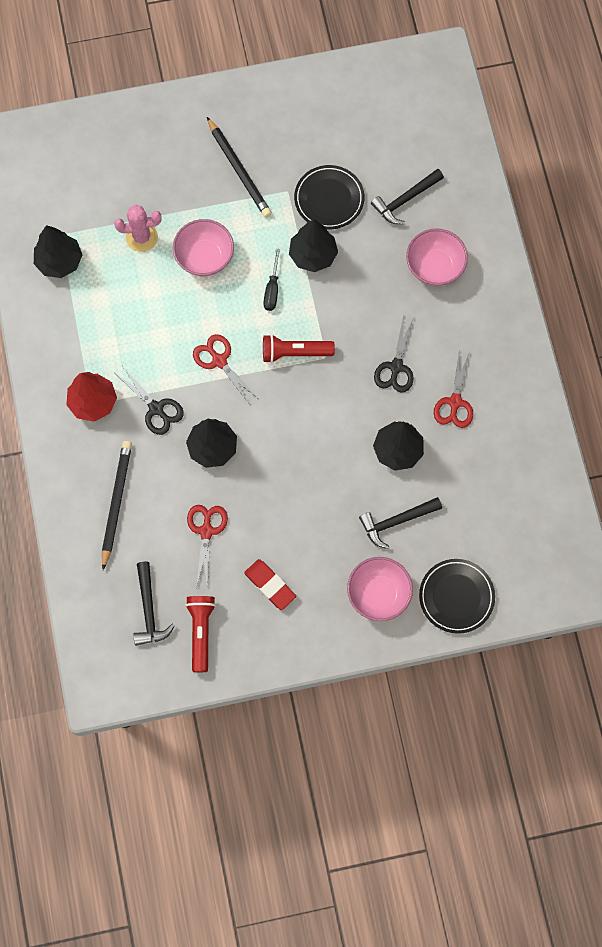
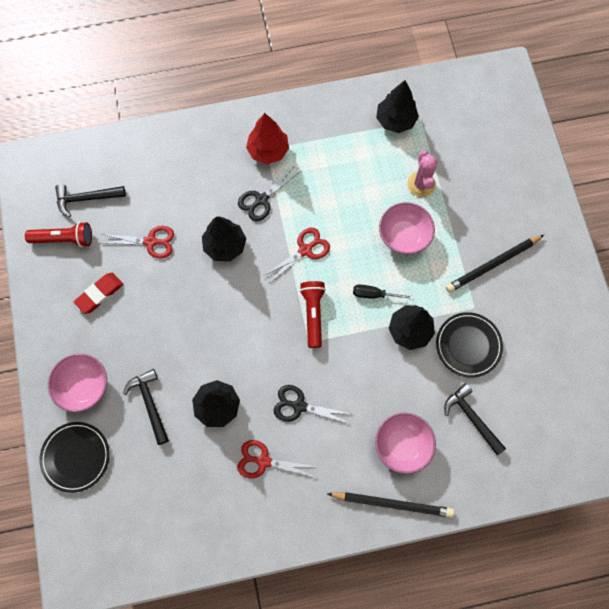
camera: 90 degrees right, 0 degrees up
black pencil [102,441,132,570] -> black pencil moved to [327,492,454,518]

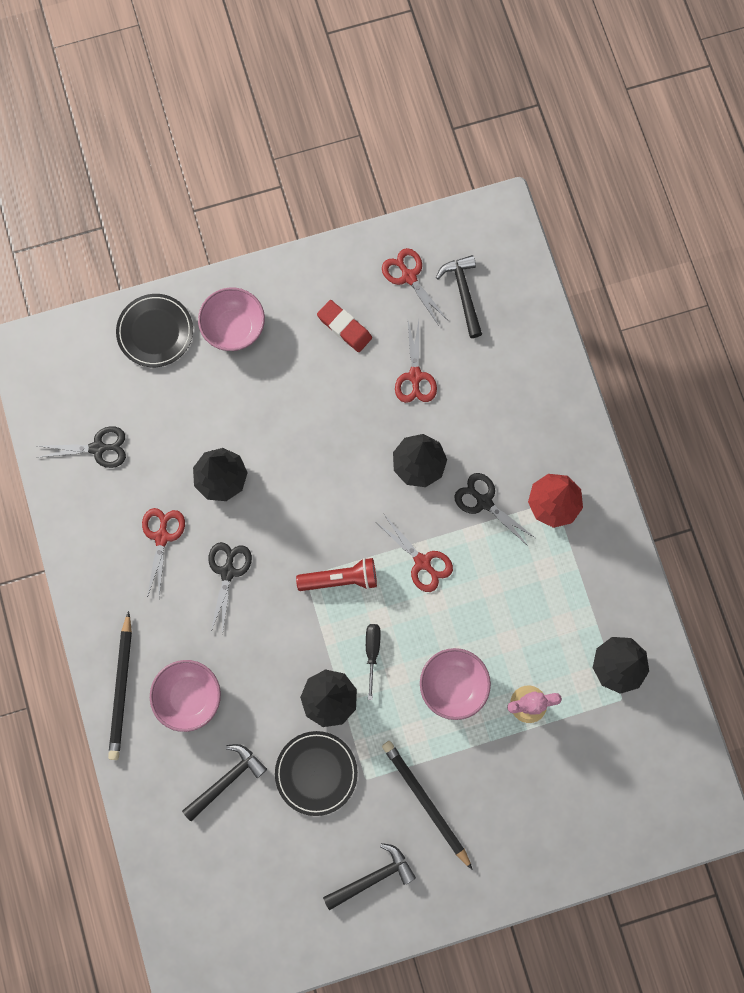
camera: 85 degrees right, 5 degrees up
red flashlight [25,222,92,247] -> red scissors [382,248,448,326]
black hammer [123,369,169,445] -> black hammer moved to [323,843,416,910]
none -> black scissors [36,426,126,468]

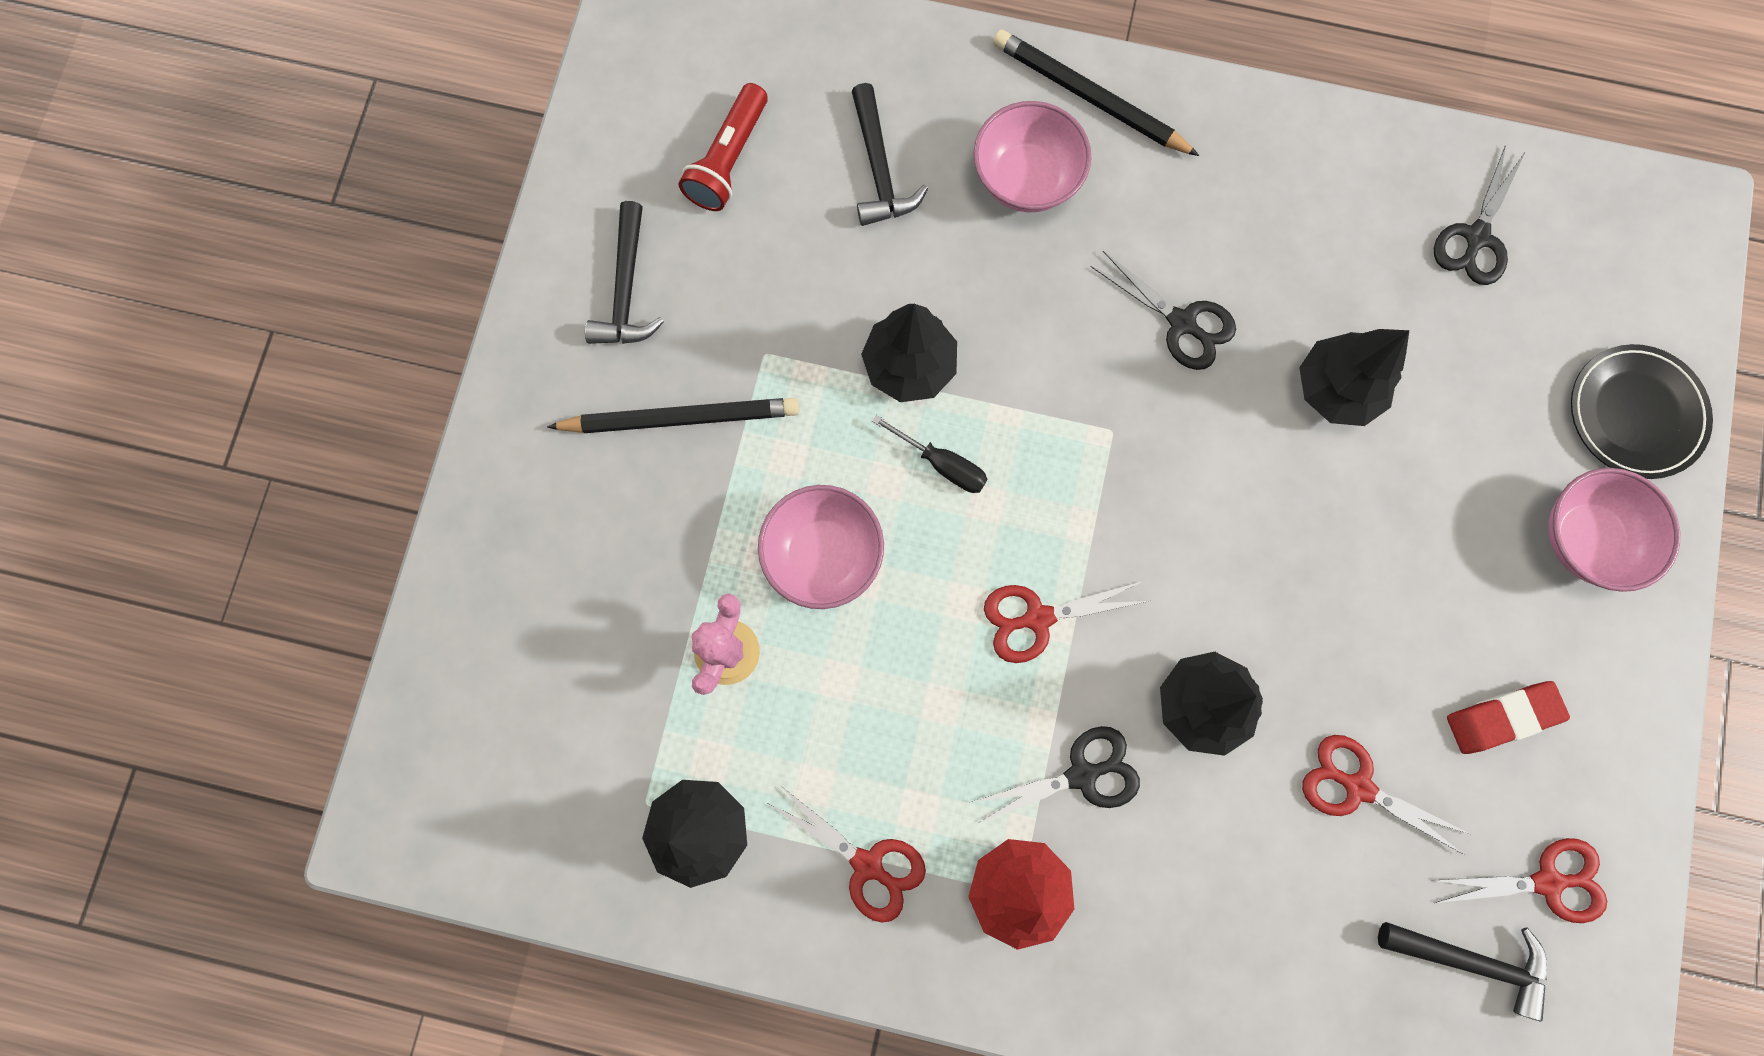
camera: 120 degrees right, 0 degrees up
red scissors [142,508,185,598] -> red scissors moved to [767,785,926,923]
black plate [275,731,358,816] -> none
red flashlight [296,558,377,591] -> red flashlight moved to [679,83,768,211]

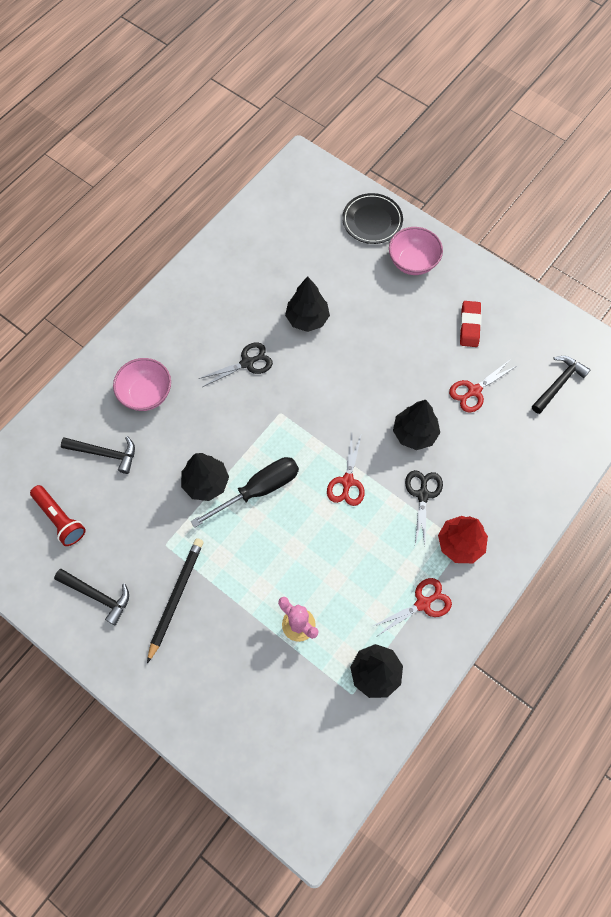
camera: 65 degrees left, 10 degrees down
pink bowl [758,485,884,609] -> none
black screwdriver [872,415,988,493] -> black screwdriver [191,457,299,528], size x1.84
black pencil [993,30,1200,156] -> none
red scissors [1432,838,1607,923] -> none
black scissors [1434,145,1525,285] -> none

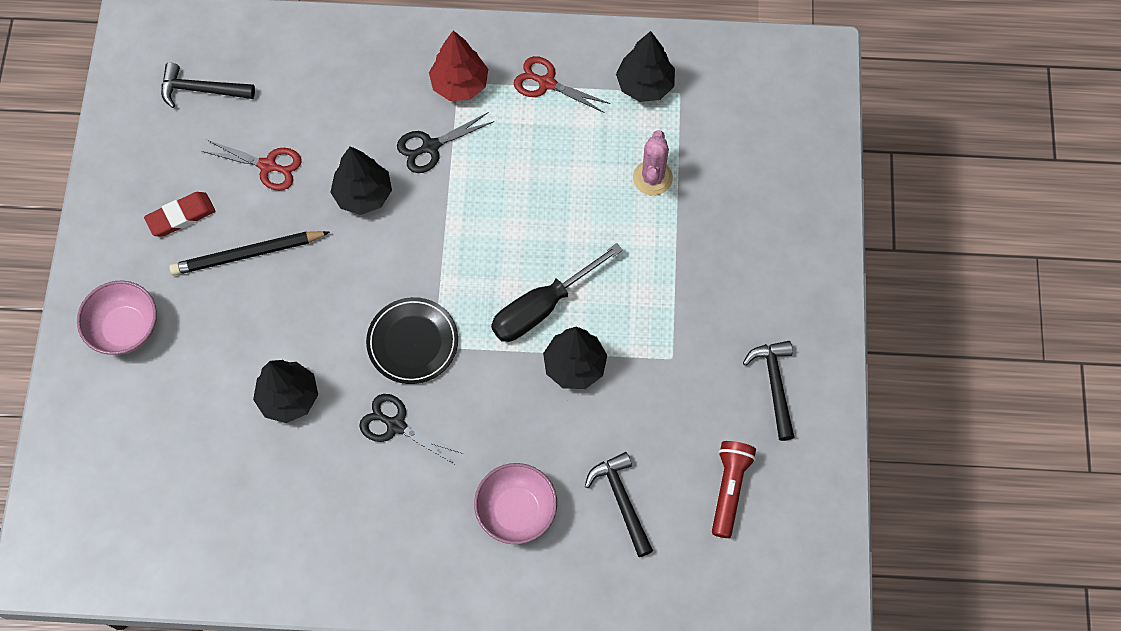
camera: 125 degrees left, 0 degrees up
black pencil [147,538,204,663] -> black pencil moved to [169,231,330,275]
black screwdriver [191,457,299,528] -> black screwdriver turned 60 degrees counterclockwise [491,243,623,342]
red scissors [327,433,365,506] -> none
black plate [342,193,403,244] -> black plate moved to [366,297,458,384]

